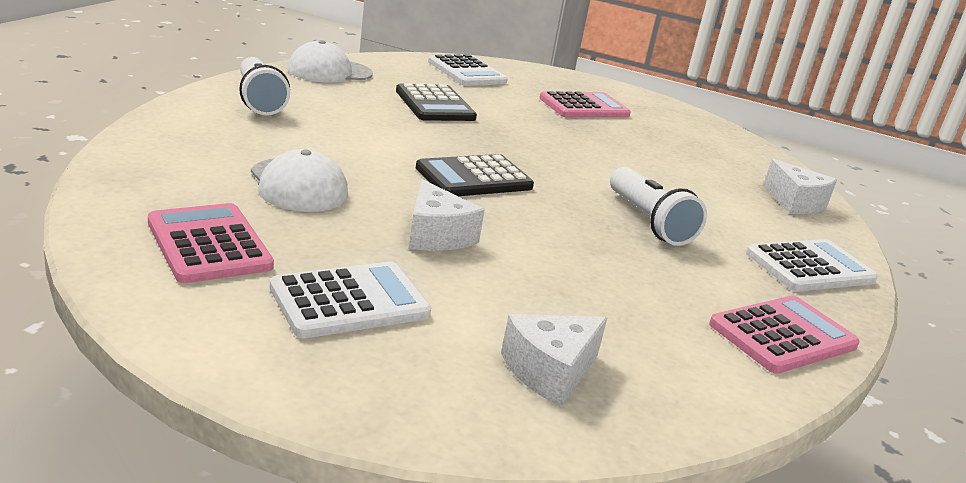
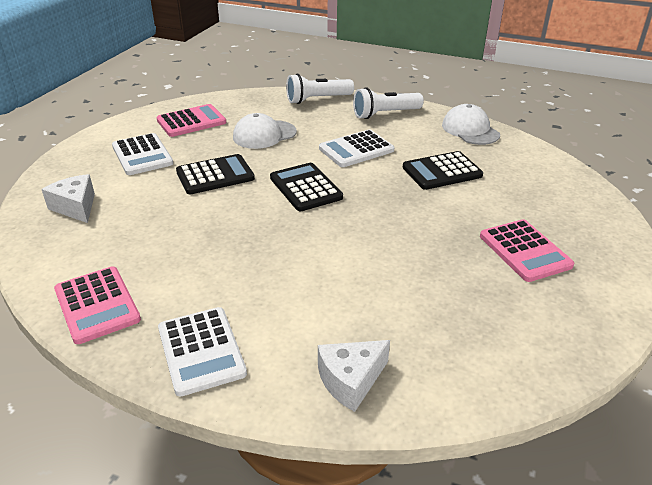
camera: 95 degrees right, 10 degrees up
white cheese [409,179,485,251] -> black calculator [176,154,255,194]
white calculator [428,54,508,86] -> white calculator moved to [319,130,394,167]
white flashlight [610,167,707,246] -> white flashlight moved to [286,74,354,104]

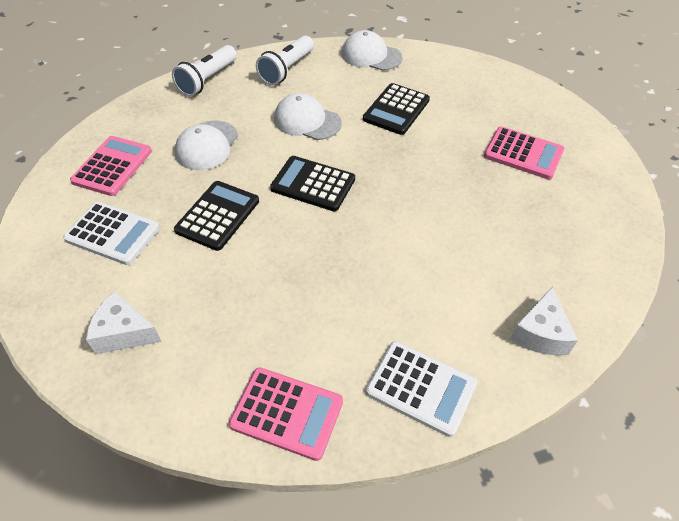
camera: 40 degrees left, 15 degrees up
white calculator [319,130,394,167] -> white cap [274,93,342,140]

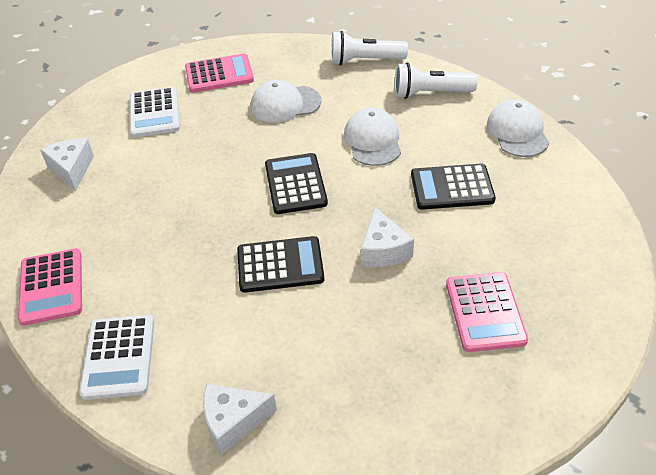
camera: 60 degrees right, 5 degrees down
black calculator [174,181,259,251] -> black calculator moved to [237,236,324,293]
none -> white cheese [361,207,414,267]

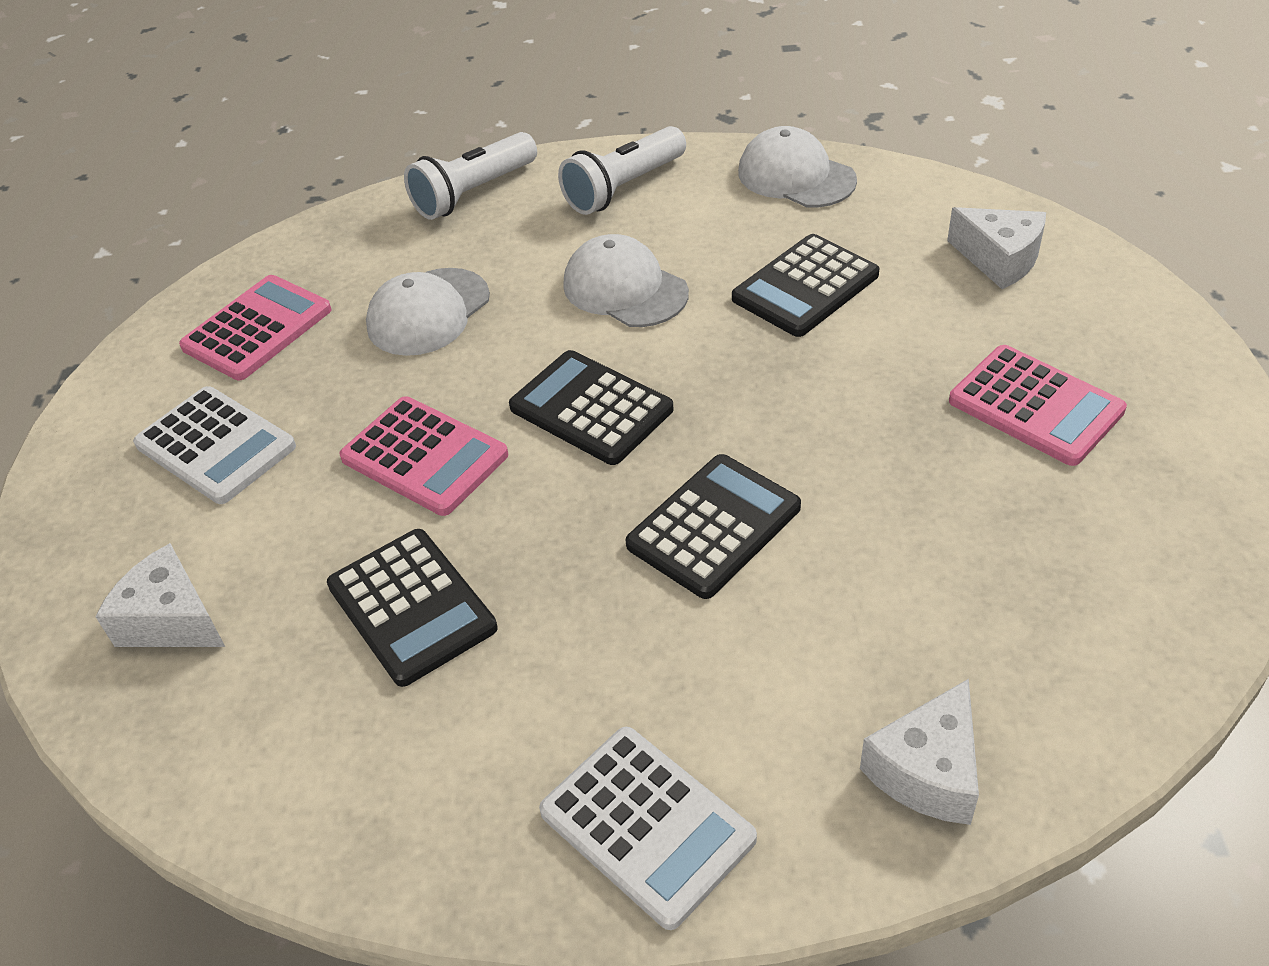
camera: 40 degrees left, 0 degrees up
pink calculator [18,248,82,326] -> pink calculator moved to [339,396,508,516]
white cheese [361,207,414,267] -> white cheese moved to [947,207,1046,289]
none -> black calculator [327,529,498,687]

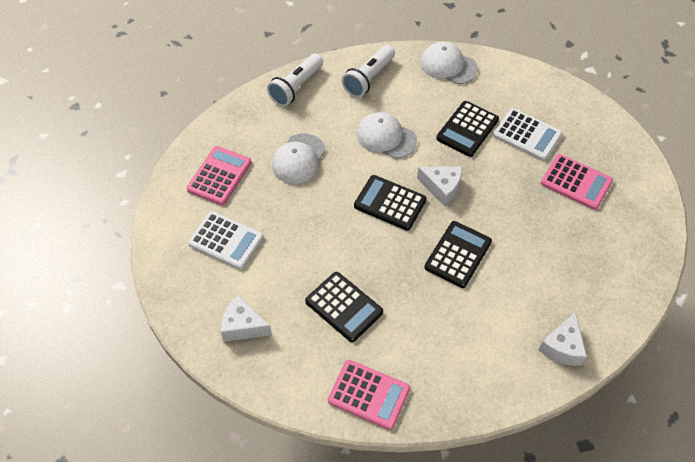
camera: 15 degrees left, 10 degrees up
pink calculator [339,396,508,516] -> pink calculator moved to [328,360,410,430]
white calculator [539,727,757,930] -> white calculator moved to [493,108,563,161]
white cheese [947,207,1046,289] -> white cheese moved to [417,166,462,207]

